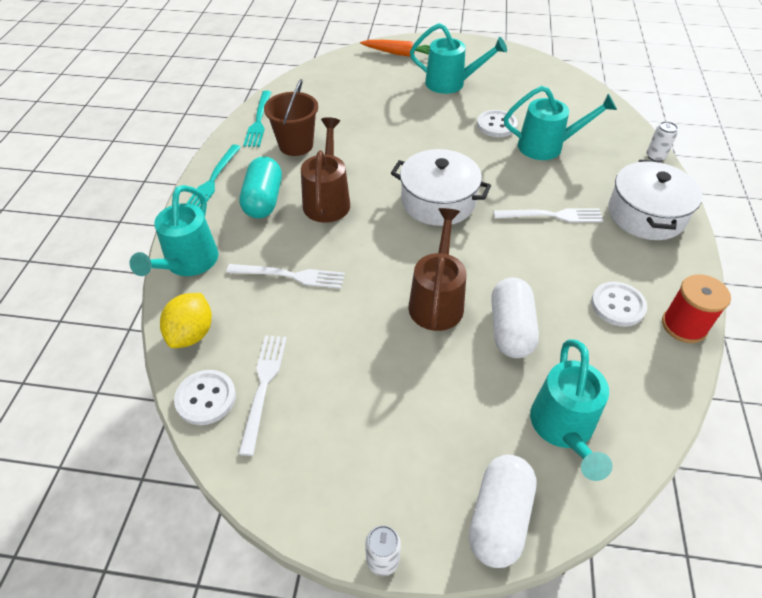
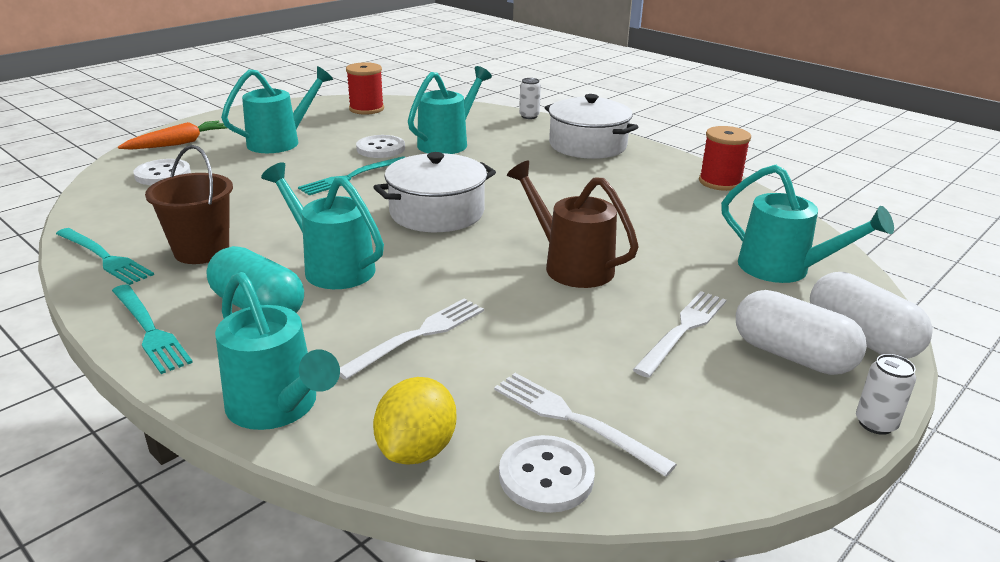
camera: 55 degrees left, 20 degrees down
yellow lemon [160,293,212,348] -> yellow lemon turned 60 degrees clockwise [373,377,456,465]
brown watering can [301,117,350,223] -> turquoise watering can [261,162,384,289]
white capsule [491,277,539,358] -> white capsule moved to [736,290,867,375]
white fork [494,208,603,222] -> white fork moved to [633,291,726,378]
white button [591,282,647,327] -> white button moved to [133,159,191,185]
none -> turquoise fork [298,156,405,195]
none -> red spool [346,62,384,115]

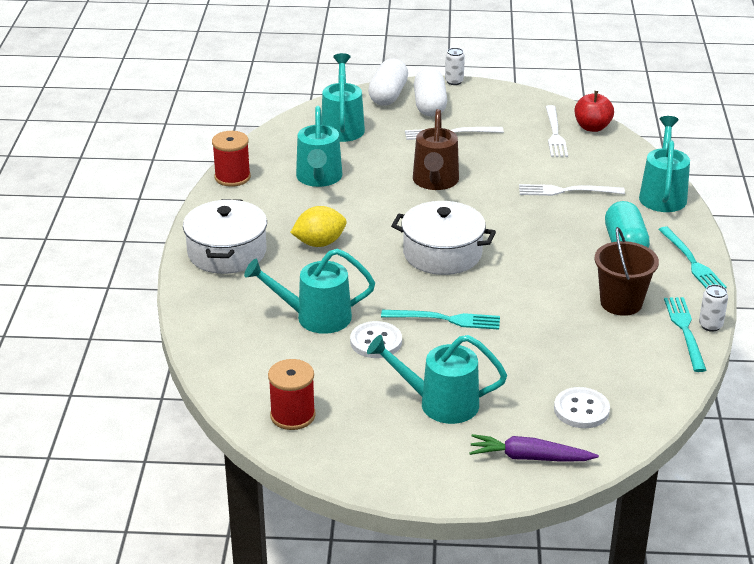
camera: 130 degrees left, 5 degrees up
turquoise fork [112,284,193,374] -> turquoise fork turned 150 degrees clockwise [658,227,727,288]
orange carrot [118,121,227,150] -> purple carrot [469,434,599,462]
turquoise watering can [261,162,384,289] -> turquoise watering can moved to [296,106,342,187]
yellow lemon [373,377,456,465] -> yellow lemon moved to [290,206,347,247]
white button [499,435,595,513] -> red apple [575,91,614,132]
white can [519,78,541,119] -> white can moved to [699,284,728,332]

